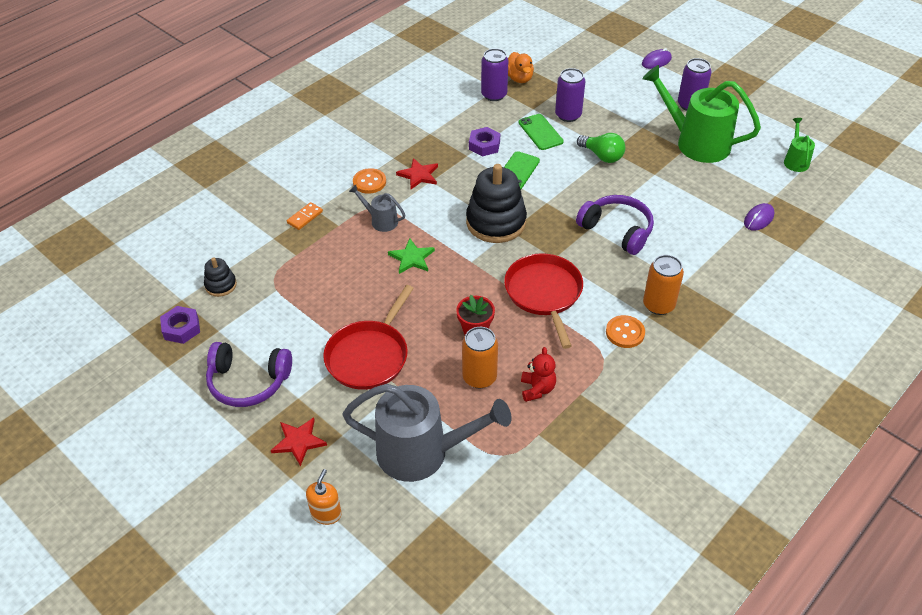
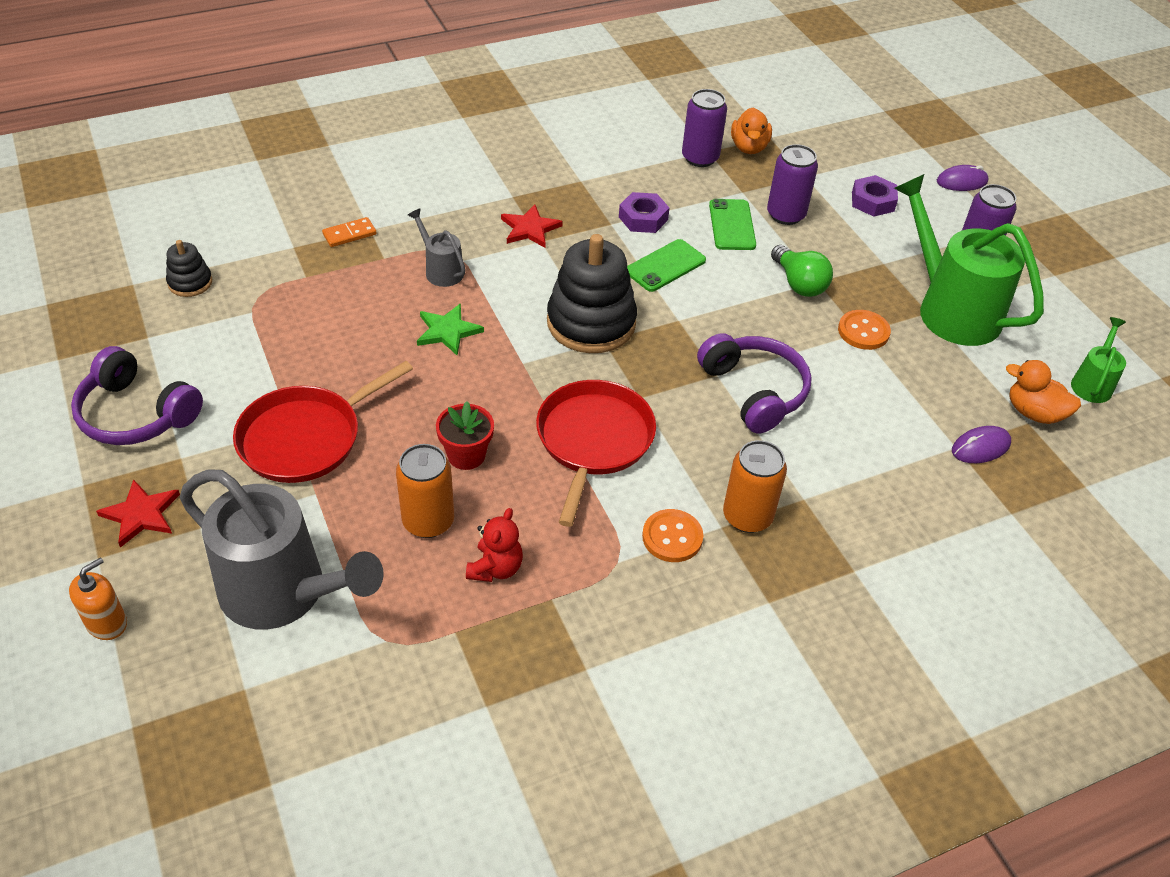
camera: 20 degrees right, 0 degrees up
purple nut [160,306,200,344] -> purple nut moved to [852,175,898,217]
orange button [353,168,386,194] -> orange button moved to [838,310,891,350]
none -> orange duck [1006,360,1081,424]

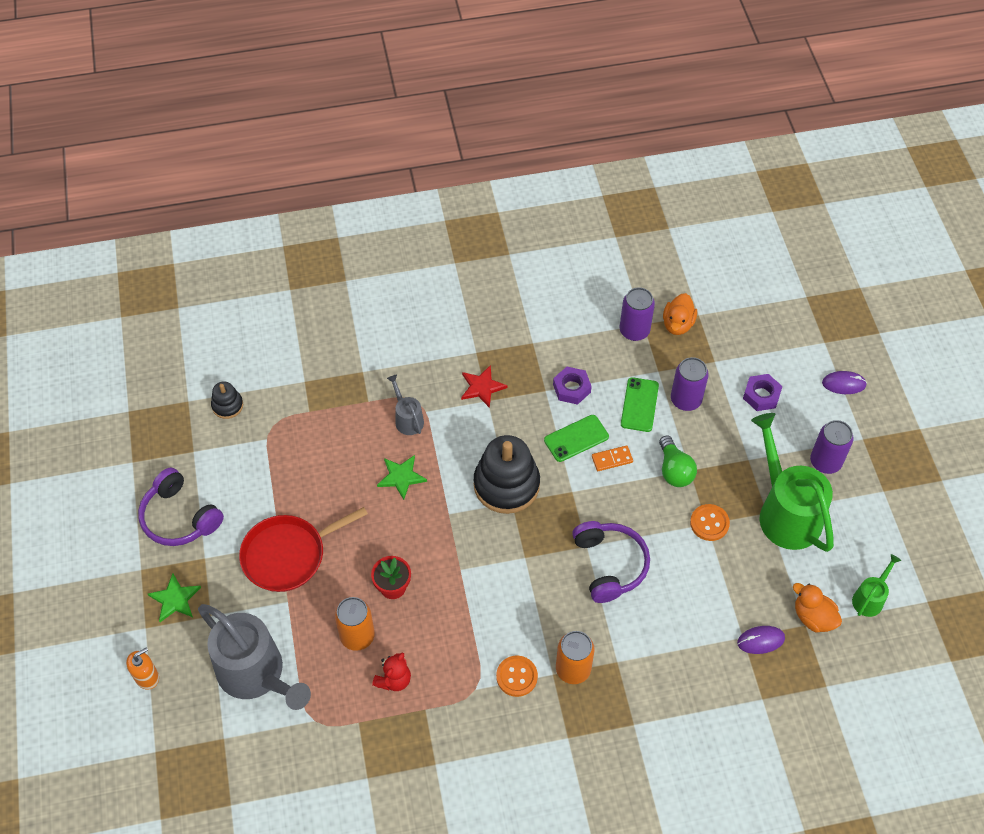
camera: 15 degrees right, 10 degrees up
red star [96,479,180,548] -> green star [148,573,201,622]
orange domino [322,217,377,247] -> orange domino moved to [592,446,633,471]
red pan [536,380,656,527] -> none

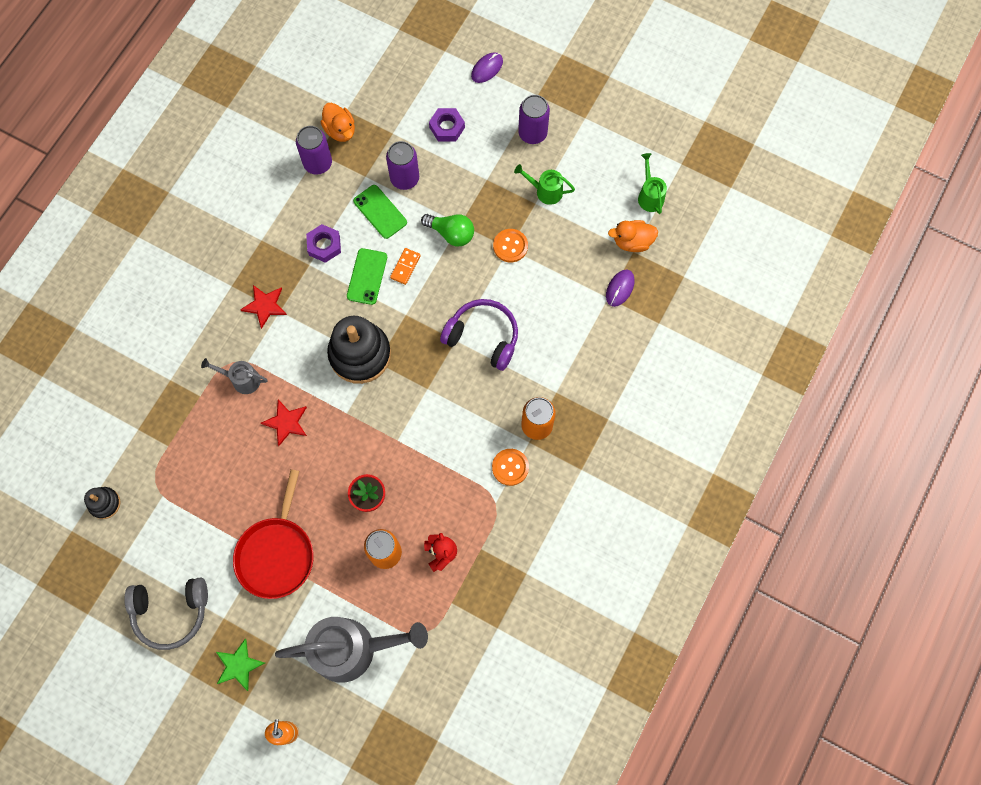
camera: 50 degrees left, 15 degrees up
purple headphones [138,468,224,546] -> grey headphones [124,578,208,650]
green star [377,455,427,500] -> red star [261,399,307,446]
green watering can [751,413,834,552] -> green watering can [514,164,575,205], size x0.47

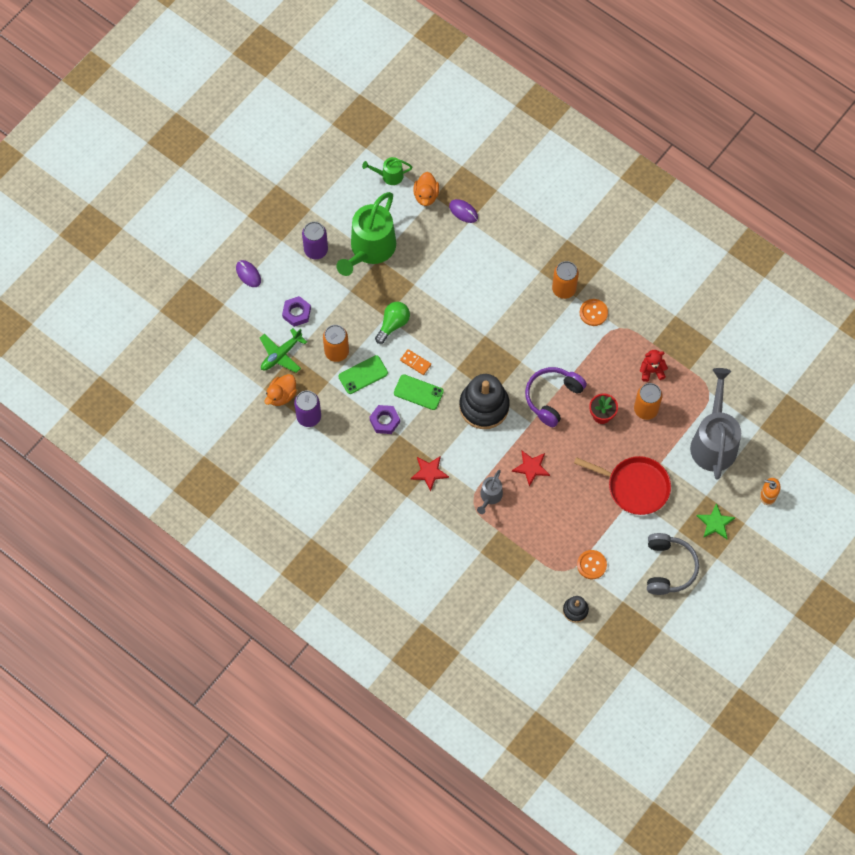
camera: 80 degrees left, 5 degrees down
orange duck [321,103,355,142] -> orange duck turned 150 degrees clockwise [265,374,297,406]
purple can [386,141,419,190] -> orange can [323,325,349,362]
purple headphones [440,299,518,371] -> purple headphones moved to [525,367,587,427]
orange button [493,229,528,262] -> orange button moved to [577,550,607,579]
green watering can [514,164,575,205] -> green watering can [336,192,396,276], size x2.13
none -> green plane [260,328,307,373]

